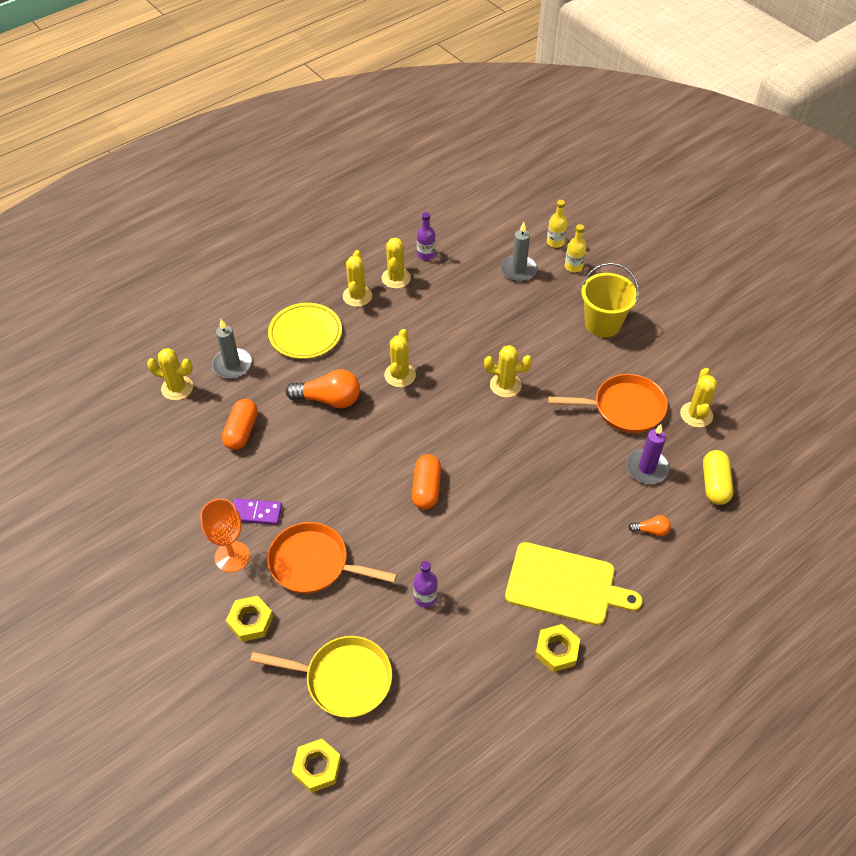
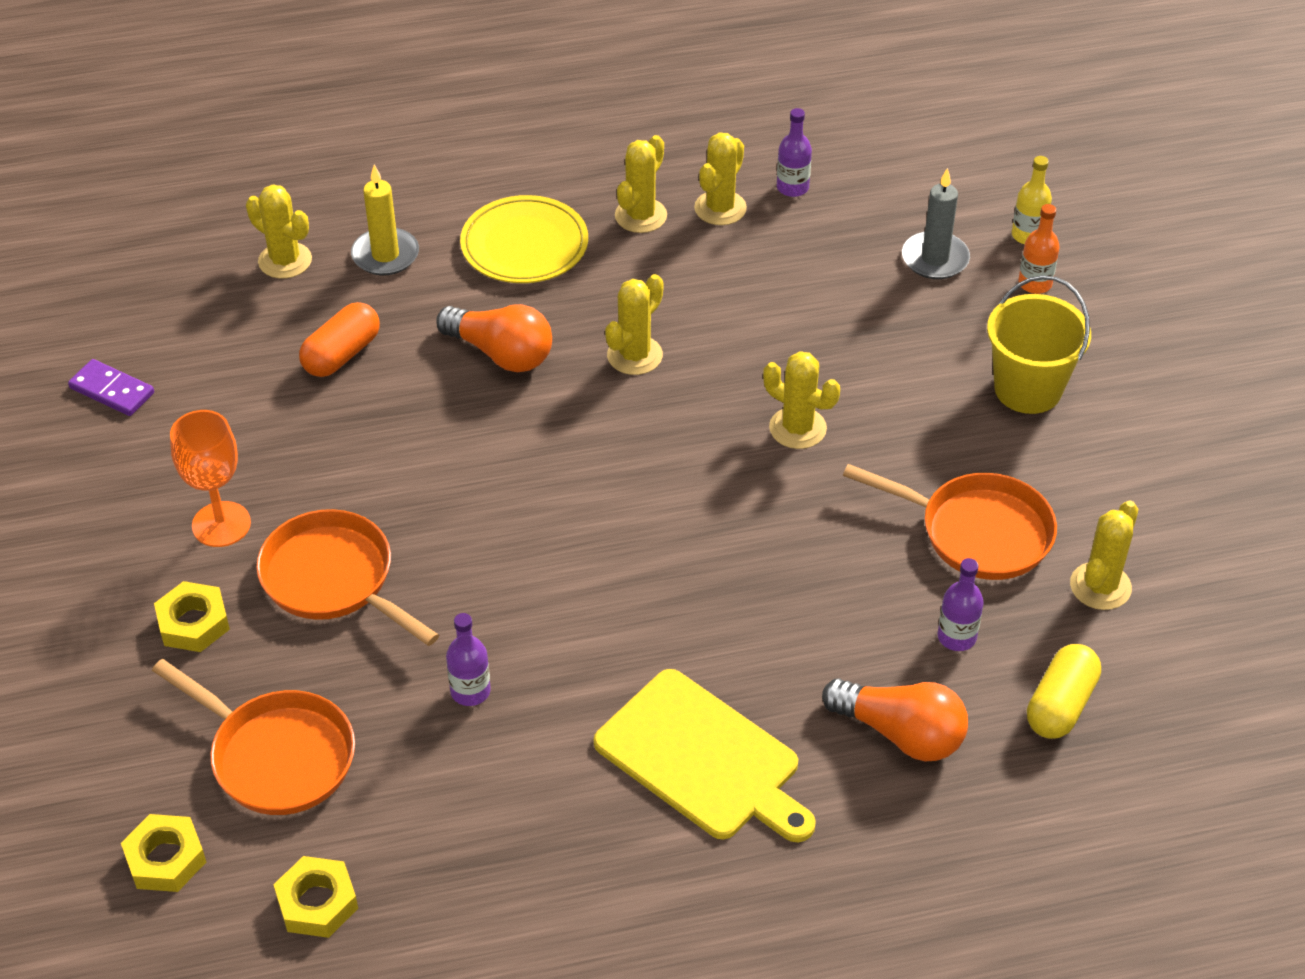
camera: 25 degrees right, 5 degrees down
grey candle [212,319,252,379] -> yellow candle [351,164,419,275]
purple domino [233,499,282,525] -> purple domino moved to [68,359,154,416]
yellow pan [250,636,392,718] -> orange pan [152,659,355,815]
orange capsule [412,454,441,509] -> none
yellow nut [535,624,580,672] -> yellow nut moved to [273,856,358,938]
yellow bottle [565,224,586,272] -> orange bottle [1018,204,1060,294]
purple candle [626,424,669,484] -> purple bottle [937,558,984,651]
orange light bulb [628,515,671,536] -> orange light bulb [822,678,968,761], size x2.03

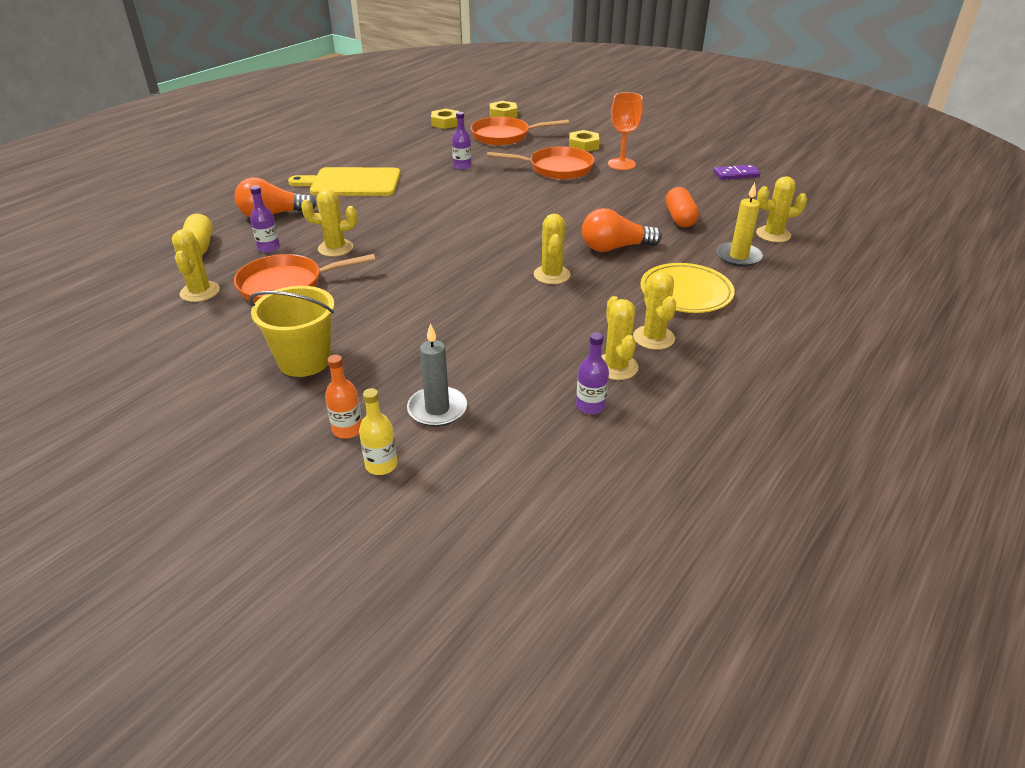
camera: 140 degrees right, 10 degrees down
yellow cactus [763,351,840,449] -> yellow cactus moved to [301,189,357,257]

